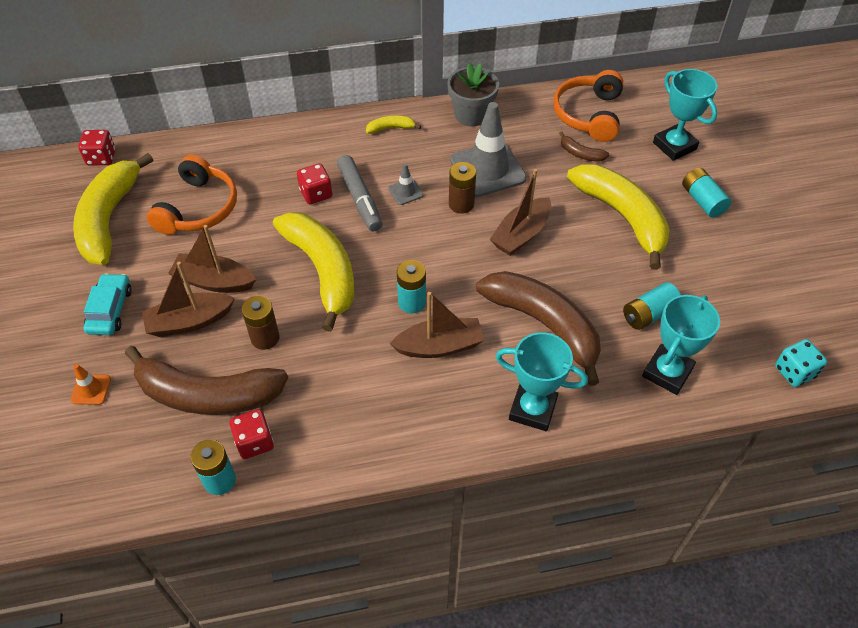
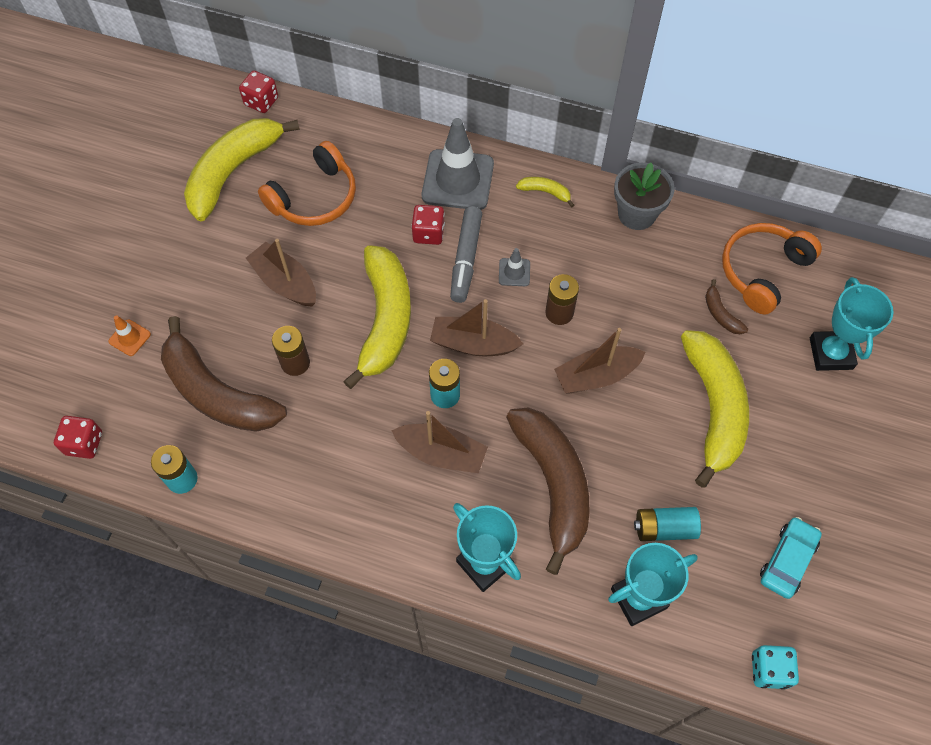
camera: 30 degrees right, 10 degrees up
turquoise car [84,273,132,335] -> turquoise car moved to [760,517,822,599]
brown boat [142,262,235,337] -> brown boat moved to [430,299,523,356]
red dice [230,409,274,459] -> red dice moved to [54,416,102,459]
grey traffic cone [450,102,527,197] -> grey traffic cone moved to [421,118,494,210]
turquoise battery [682,168,731,218] -> none

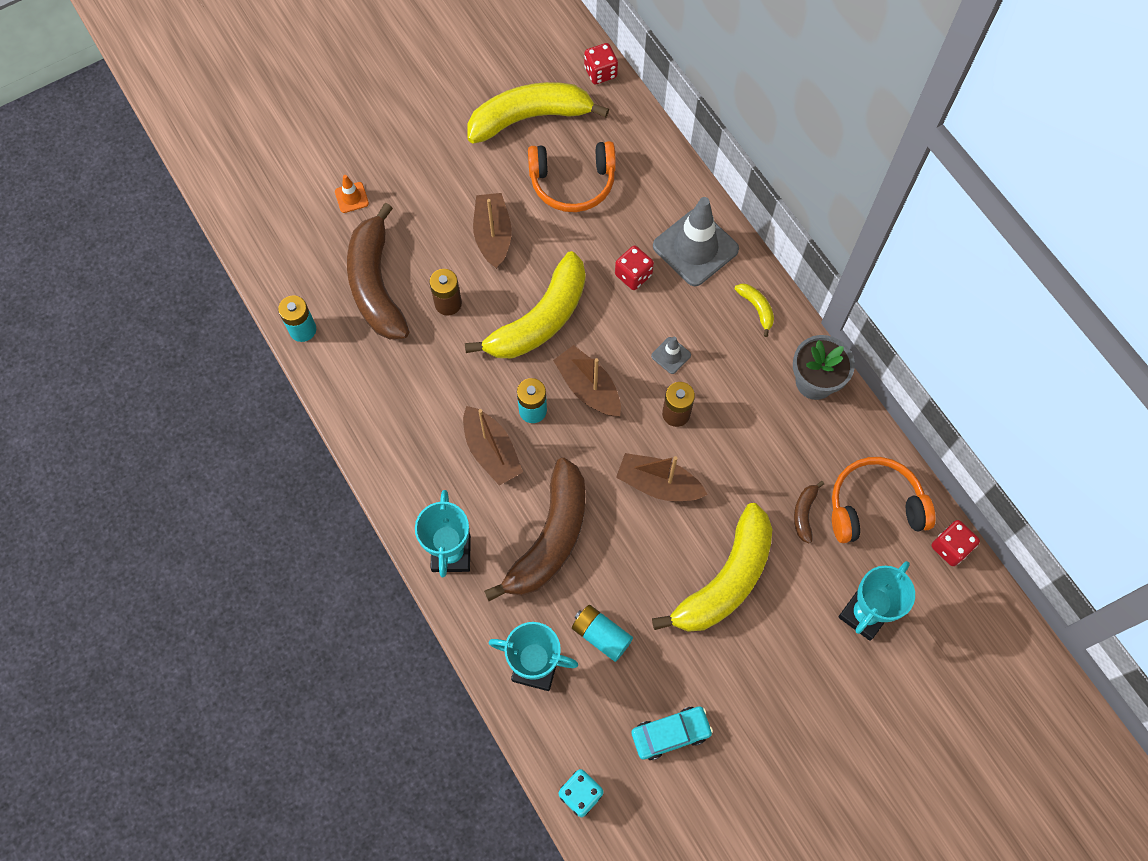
camera: 40 degrees right, 5 degrees up
red dice [54,416,102,459] -> red dice moved to [931,520,980,566]
grey marker [450,206,482,303] -> none

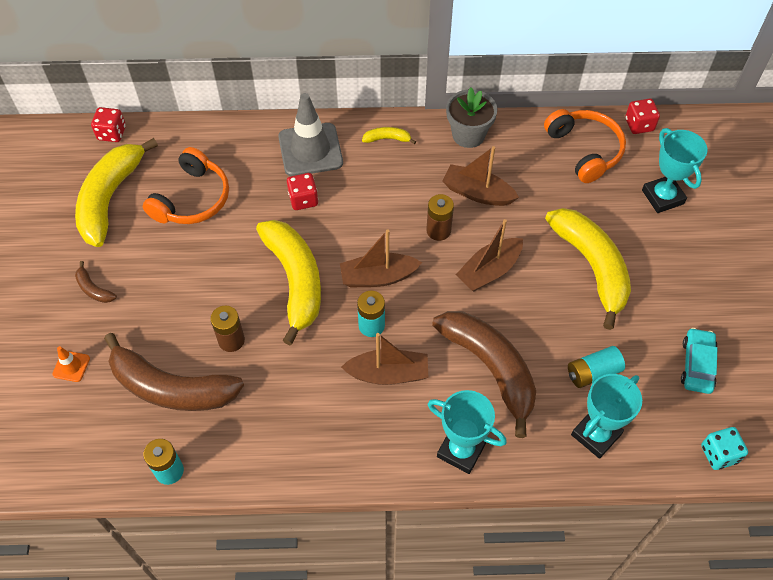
camera: 60 degrees left, 10 degrees down
brown boat [473,193,512,269] -> brown boat moved to [443,146,519,206]
grey traffic cone [651,336,691,374] -> none
brown banana [794,481,824,544] -> brown banana moved to [75,261,117,303]
orange headphones [832,457,936,543] -> orange headphones turned 135 degrees clockwise [544,109,626,183]

